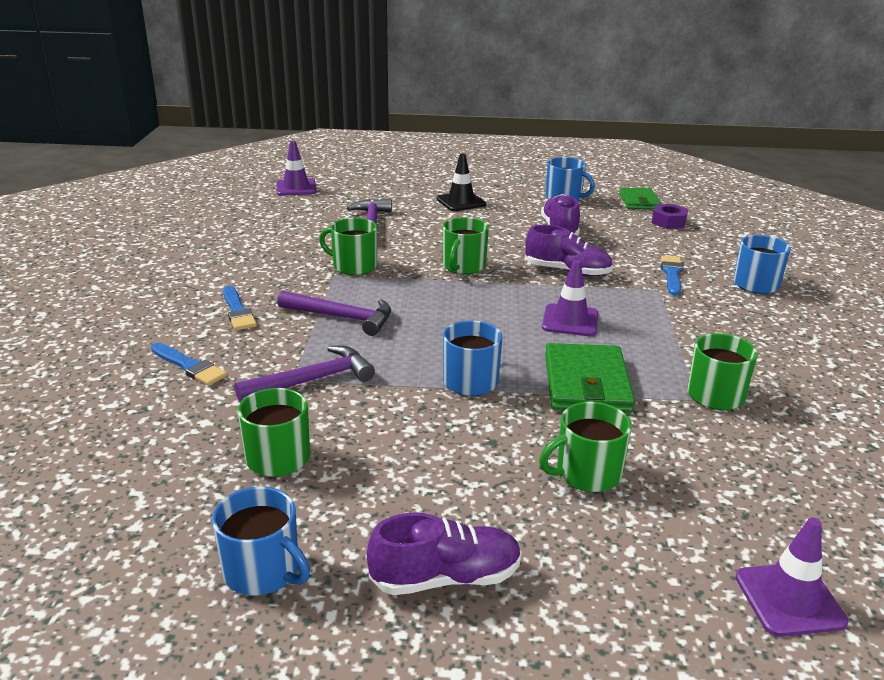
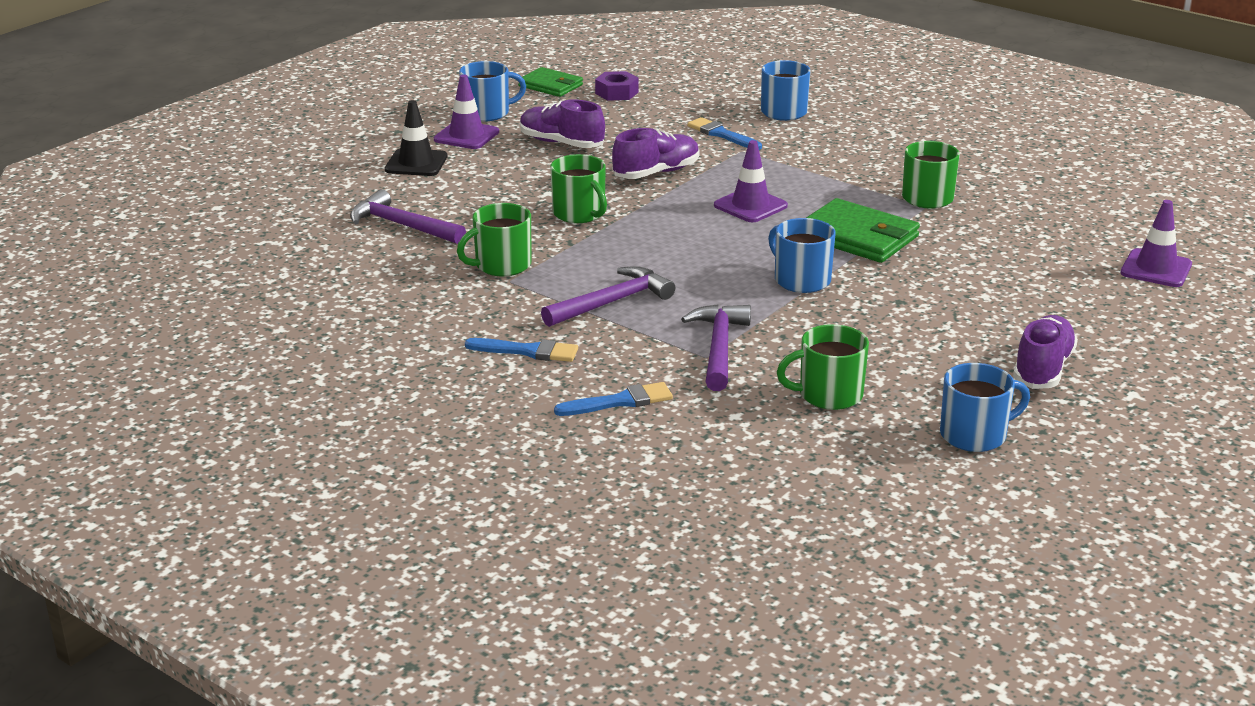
camera: 55 degrees left, 0 degrees up
purple traffic cone [276,141,317,196] -> purple traffic cone moved to [434,75,499,149]
green mug [539,402,632,492] -> none

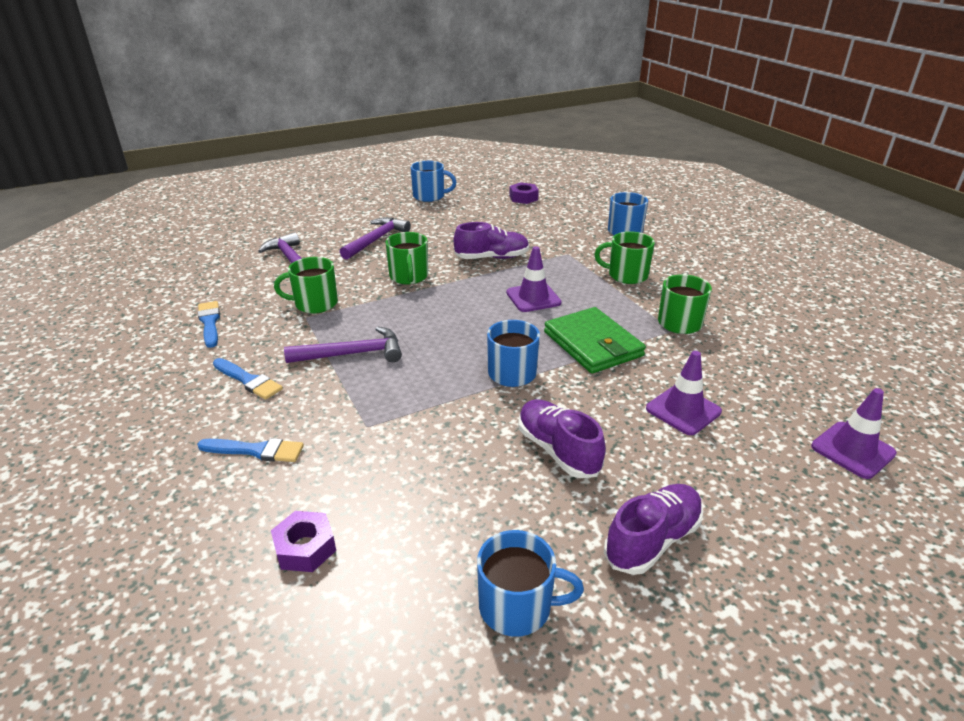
camera: 25 degrees right, 5 degrees up
black traffic cone [385,100,447,176] -> none
purple traffic cone [434,75,499,149] -> purple traffic cone moved to [646,351,722,435]
green wallet [518,67,583,97] -> none
purple shoe [520,100,605,148] -> purple shoe moved to [518,399,606,478]
purple hammer [681,304,751,391] -> purple hammer moved to [340,217,411,260]
blue brush [687,117,762,150] -> blue brush moved to [198,301,220,348]
green mug [777,324,869,410] -> green mug moved to [594,231,655,284]
none -> purple nut [271,511,336,572]

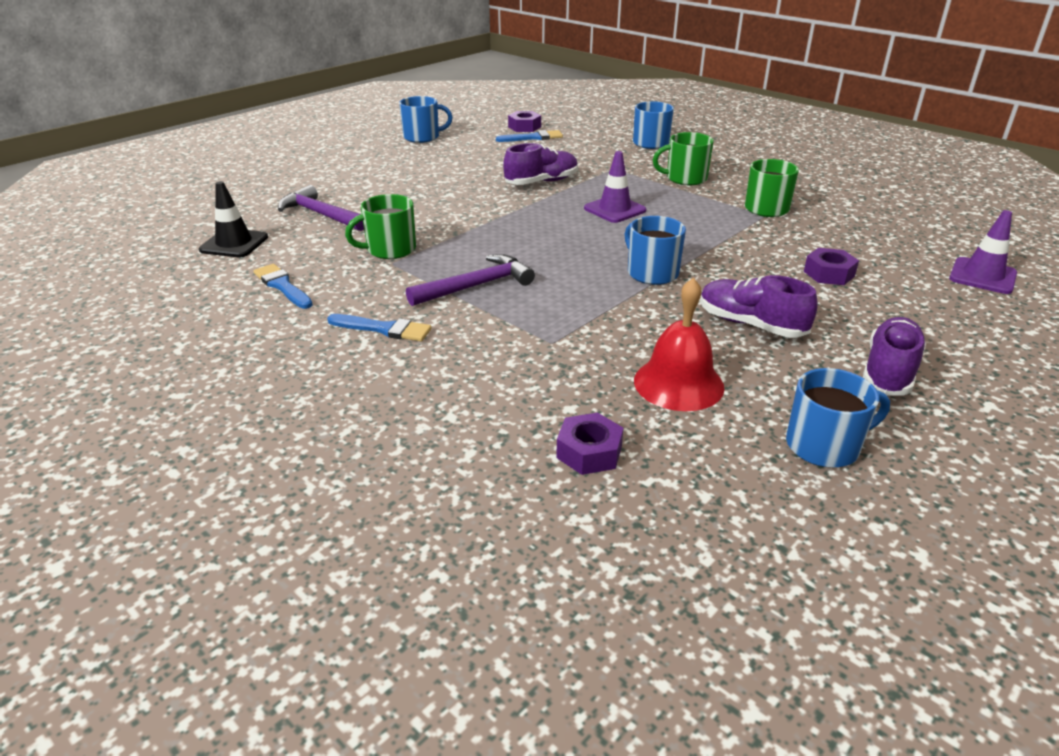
camera: 20 degrees left, 0 degrees up
blue brush [197,438,304,462] -> blue brush moved to [496,130,563,142]
purple hammer [340,217,411,260] -> none
green mug [385,232,428,285] -> none
green wallet [544,307,646,374] -> none
purple traffic cone [646,351,722,435] -> purple nut [804,248,859,285]
none -> black traffic cone [199,181,268,257]
none -> red bell [634,277,725,411]

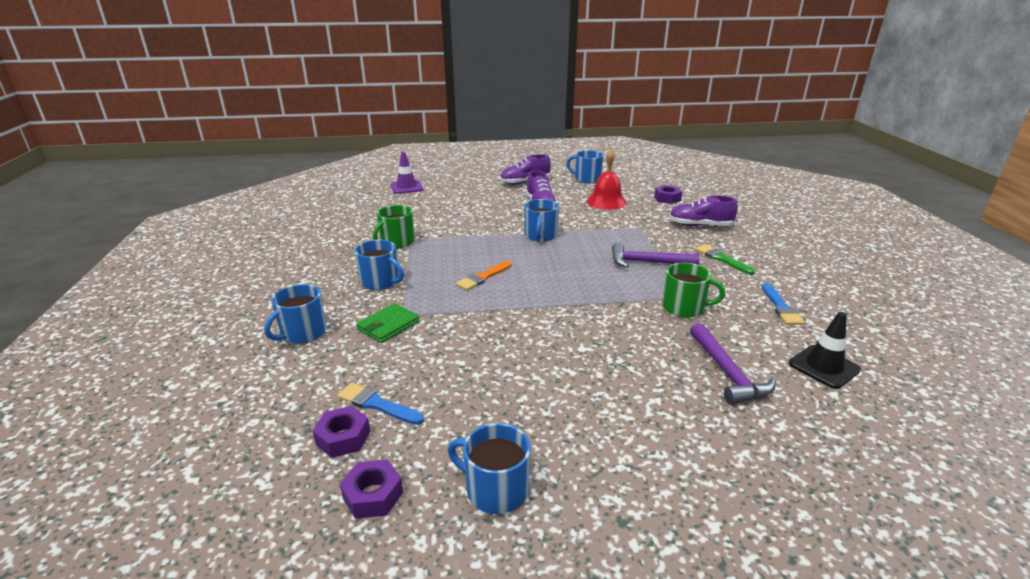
camera: 140 degrees left, 5 degrees down
blue brush [327,314,432,341] -> green brush [695,244,755,275]
purple shoe [503,143,578,185] -> purple shoe moved to [669,195,738,226]
purple traffic cone [584,151,646,223] -> orange brush [456,261,512,291]
green mug [653,132,714,185] -> blue mug [355,240,404,290]
purple nut [804,248,859,285] -> purple nut moved to [340,459,403,519]
none -> green wallet [356,303,420,343]

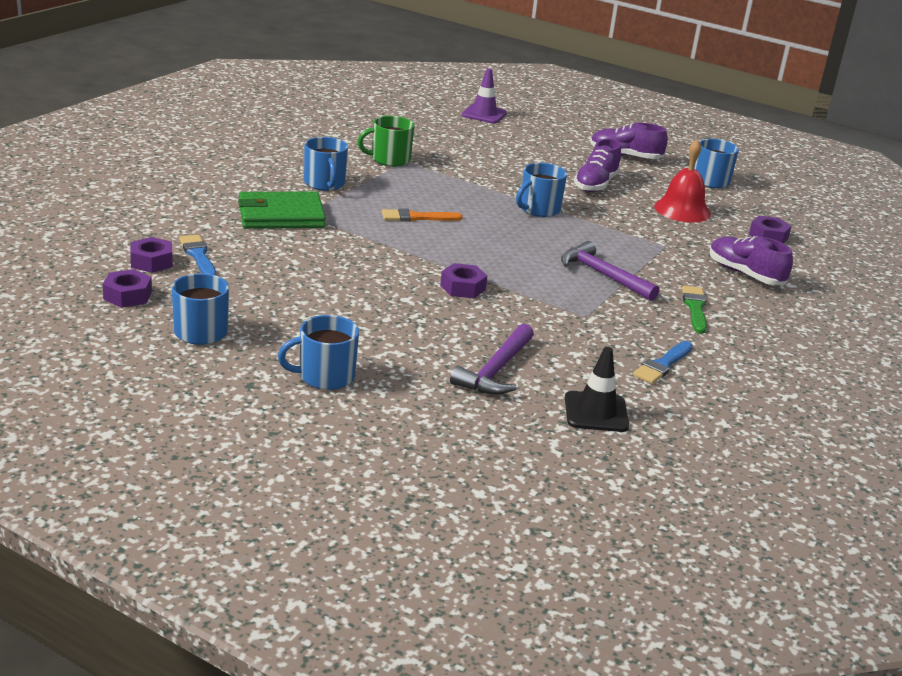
camera: 35 degrees right, 0 degrees up
blue mug [264,284,326,344] -> blue mug moved to [278,315,359,390]
green wallet [356,303,420,343] -> green wallet [238,192,326,229], size x1.57
green mug [662,263,725,318] -> none
none -> purple nut [440,263,487,298]

